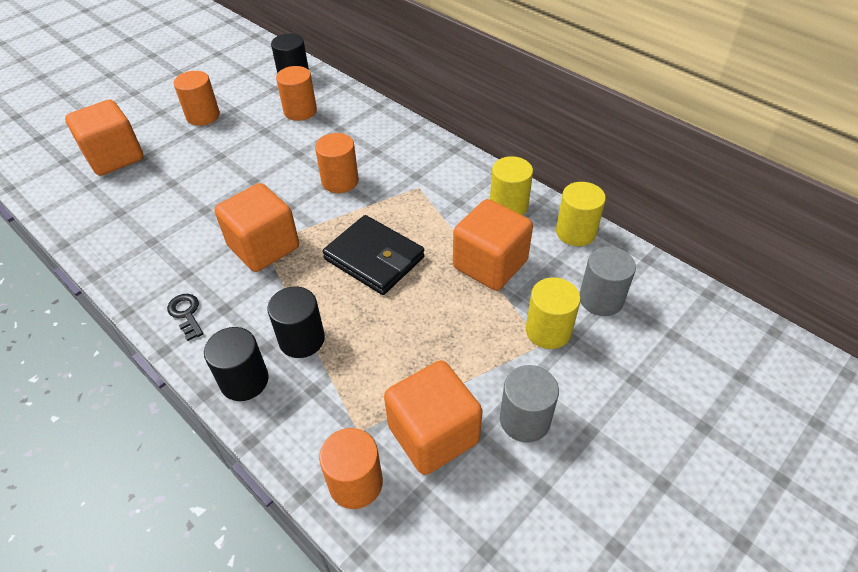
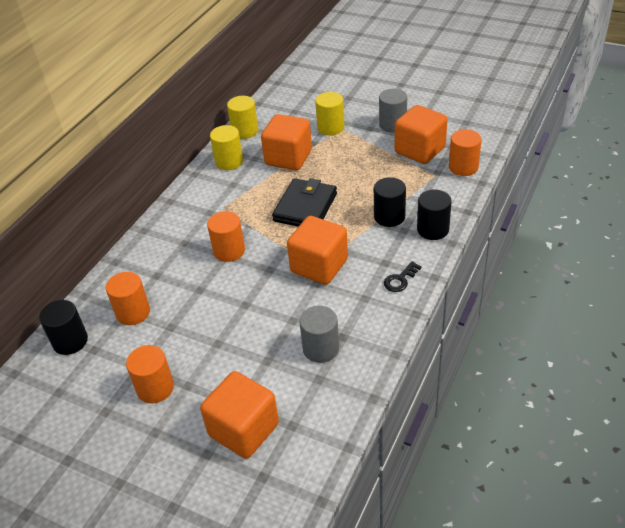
camera: 105 degrees left, 5 degrees down
grey cylinder [580,247,636,316] -> grey cylinder moved to [299,306,339,363]

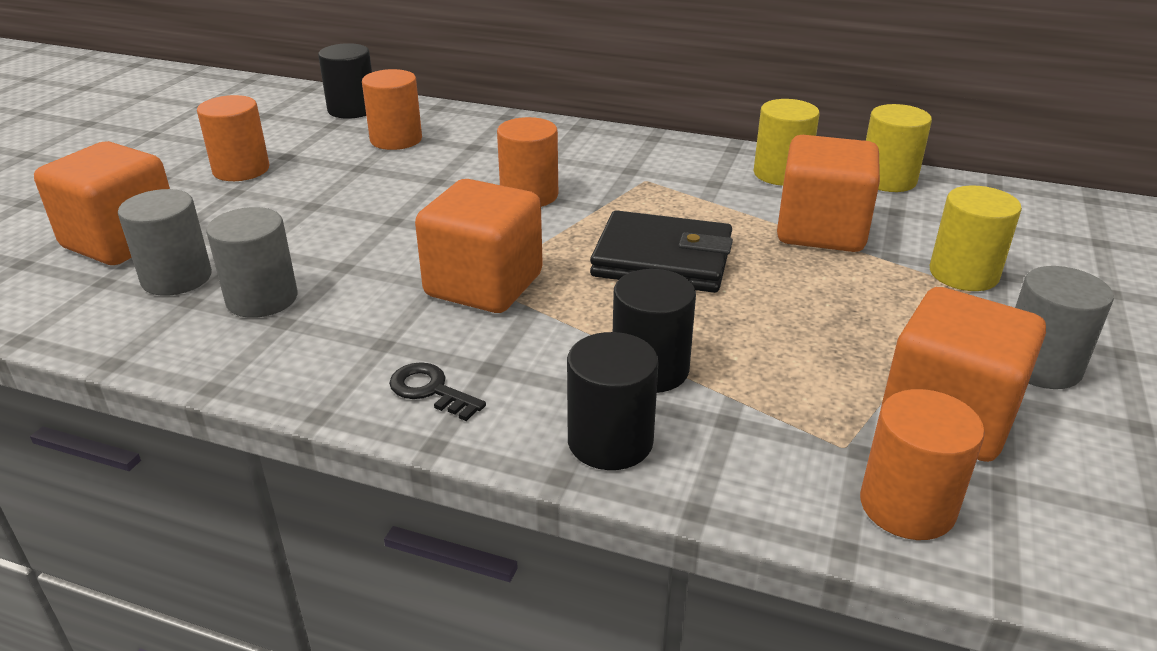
camera: 80 degrees right, 10 degrees down
none -> grey cylinder [118,189,212,296]

